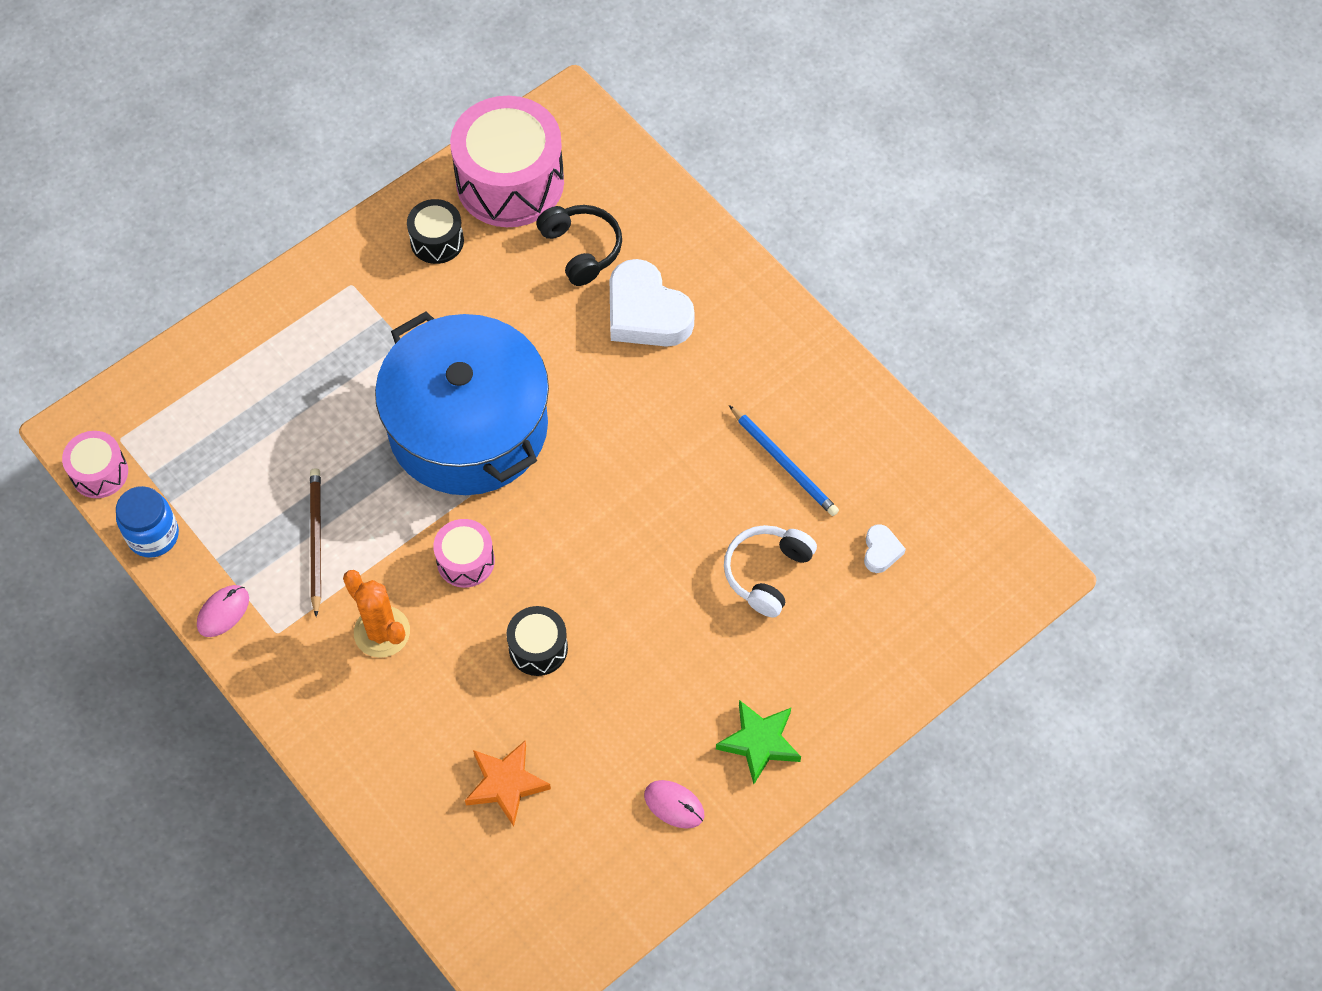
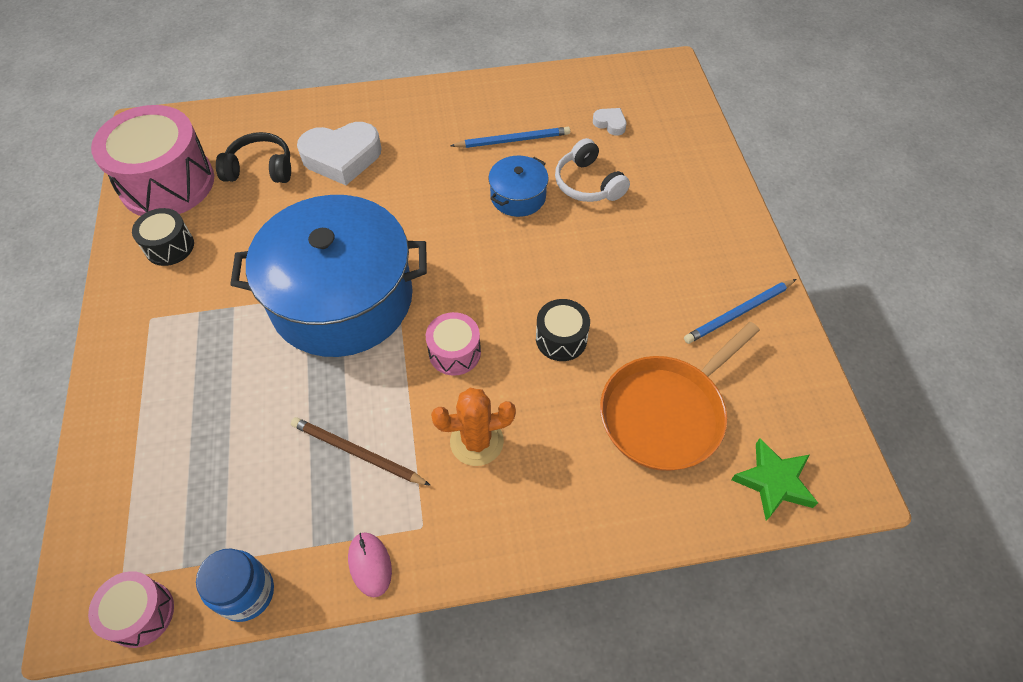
camera: 60 degrees left, 5 degrees down
orange star [465,741,551,827] -> orange pan [600,322,760,471]
pink mouse [644,780,704,829] -> blue pencil [684,279,796,344]
green star [716,700,801,784] -> green star moved to [731,438,818,521]
none -> blue pot [489,156,549,217]

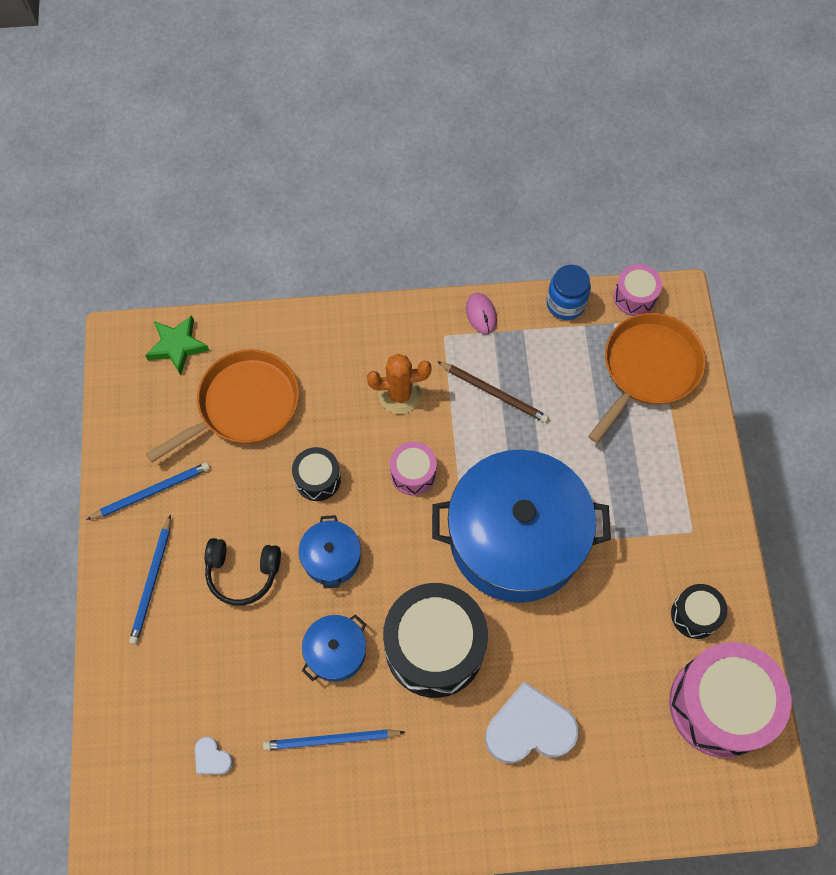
camera: 175 degrees left, 10 degrees up
black headphones [216,132,291,183] -> black headphones moved to [205,538,281,606]
white headphones [555,138,630,202] -> none
none -> blue pencil [129,515,171,645]
none -> blue pot [299,515,361,588]
none -> black drum [383,583,488,698]
none -> orange pan [588,313,706,443]

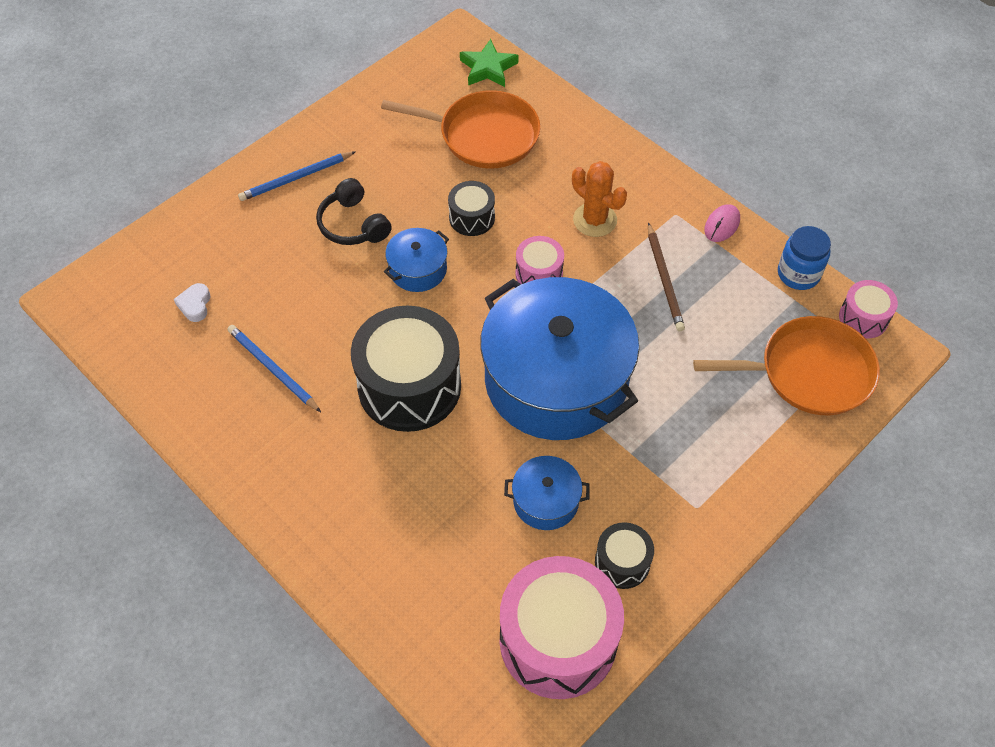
camera: 50 degrees right, 10 degrees down
blue pencil [86,462,210,520] -> none
blue pot [302,614,367,682] -> blue pot moved to [504,456,590,530]
white heart [485,682,579,764] -> none

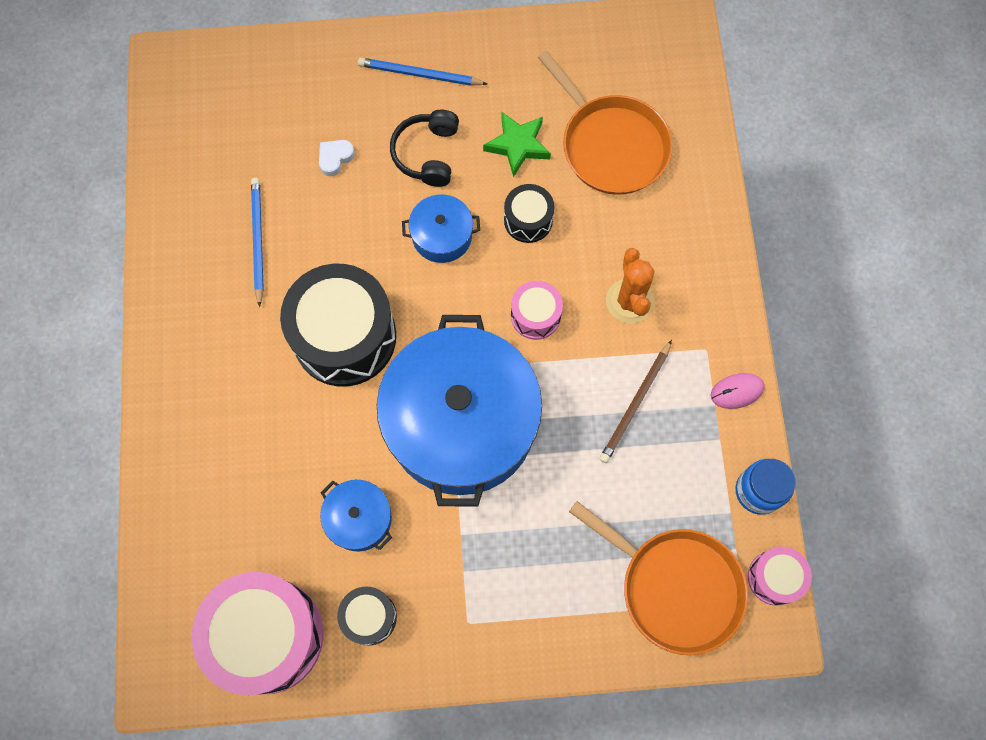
camera: 40 degrees right, 15 degrees up
white heart [174,283,211,322] -> white heart moved to [319,140,355,176]
green star [460,39,519,87] -> green star moved to [483,112,551,177]

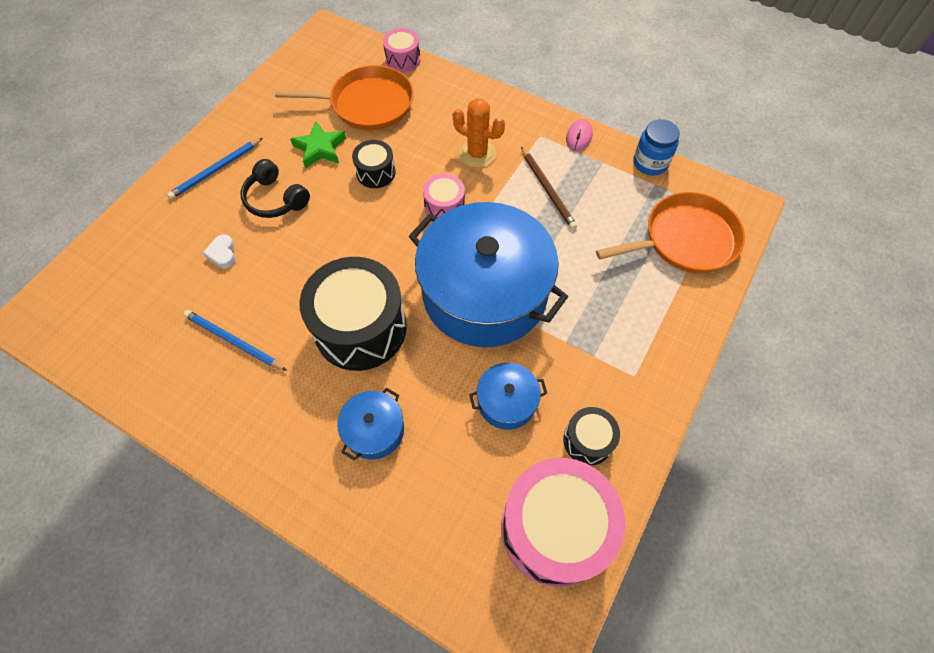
camera: 55 degrees left, 10 degrees down
blue pot [402,194,480,263] -> blue pot moved to [337,388,404,461]
pink drum [748,547,812,606] -> pink drum moved to [383,28,421,72]

